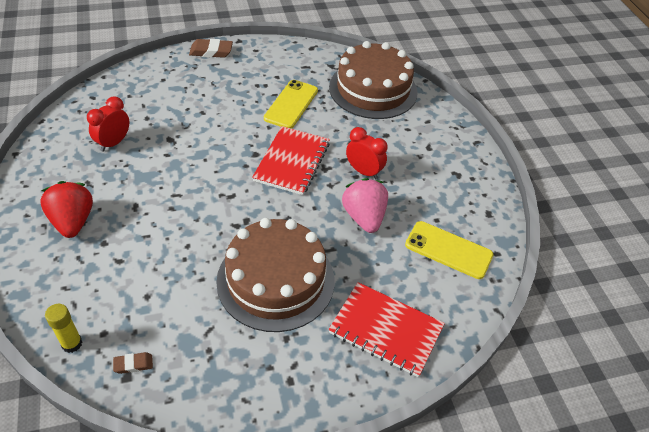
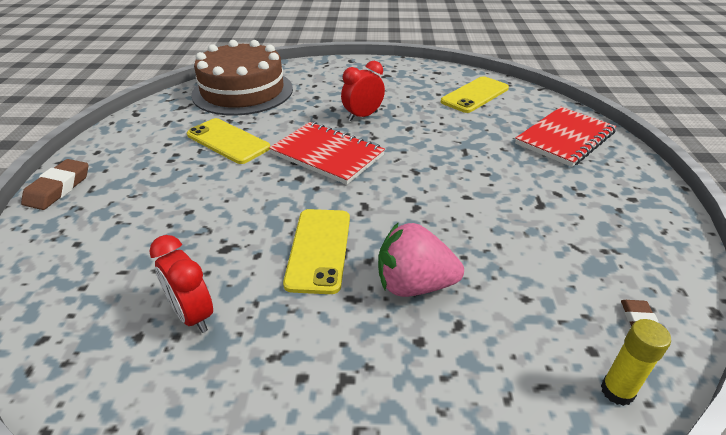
camera: 70 degrees left, 10 degrees down
red strawberry [40,181,93,238] -> none
brown cake [216,218,335,332] -> none
pink strawberry [342,178,388,233] -> pink strawberry moved to [378,222,464,297]
none -> yellow phone [283,209,350,294]

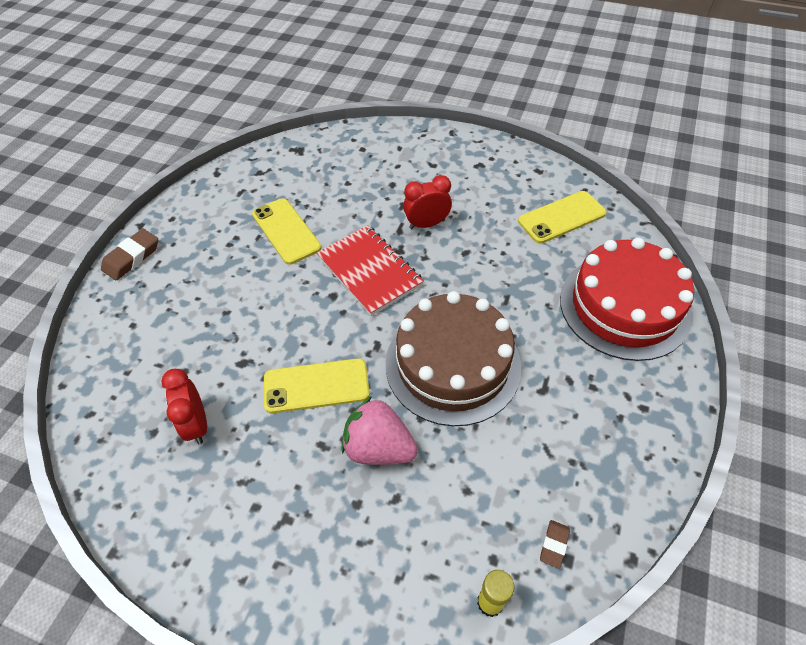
camera: 20 degrees right, 15 degrees up
brown cake [191,40,293,116] -> brown cake moved to [386,291,522,426]
yellow phone [283,209,350,294] -> yellow phone turned 60 degrees clockwise [264,358,370,413]
red notebook [515,107,617,167] -> red cake [560,238,694,361]

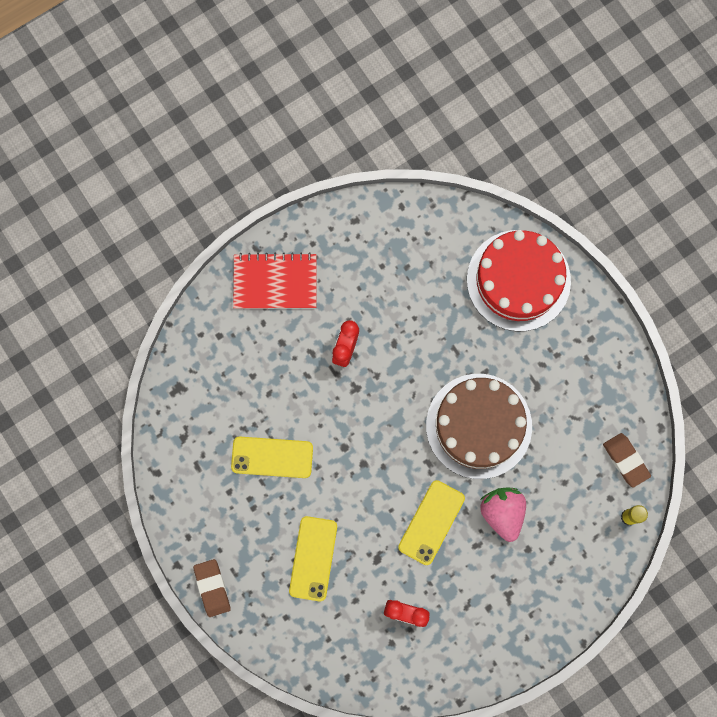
camera: 55 degrees left, 25 degrees up
red notebook [317,225,424,316] -> red notebook moved to [233,252,316,309]
pink strawberry [341,396,418,465] -> pink strawberry turned 105 degrees clockwise [480,488,526,542]
yellow phone [518,191,606,244] -> yellow phone moved to [289,516,337,601]
brown eraser [540,520,570,569] -> brown eraser [603,433,651,488], size x1.76

